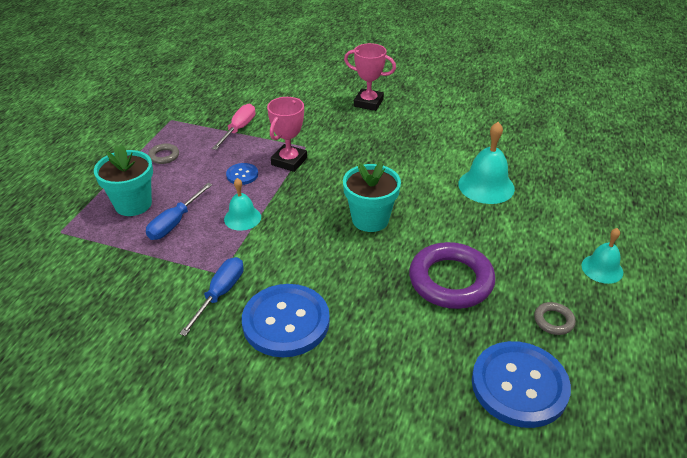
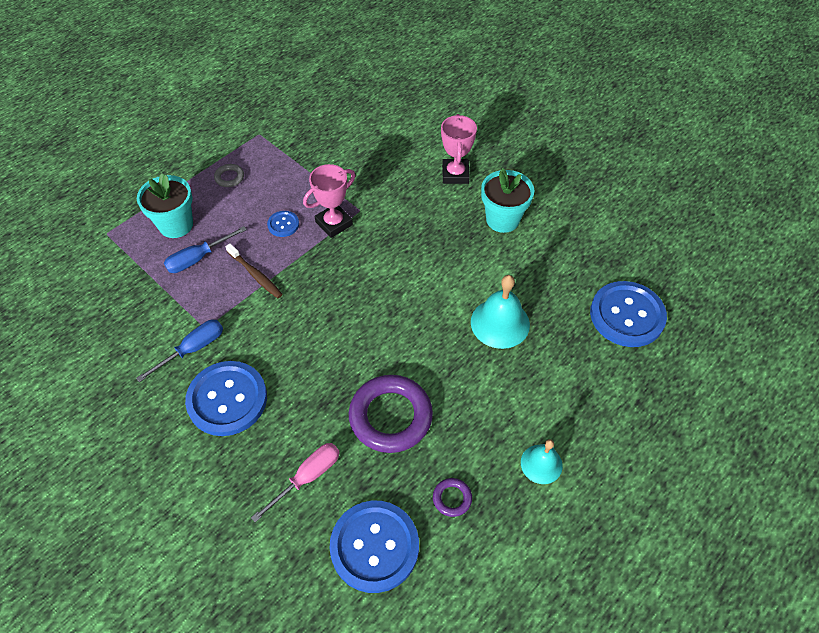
camera: 25 degrees right, 15 degrees up
pink screwdriver [212,104,255,150] -> pink screwdriver moved to [251,443,340,522]
turquoise bell [224,178,261,231] -> brown toothbrush [225,243,283,298]
turquoise flower pot [343,161,401,232] -> turquoise flower pot moved to [481,168,534,233]
pink trophy [344,43,396,111] -> pink trophy turned 45 degrees clockwise [441,114,477,184]
grey ring [534,302,576,335] -> purple ring [433,478,472,517]
none -> blue button [590,281,667,347]

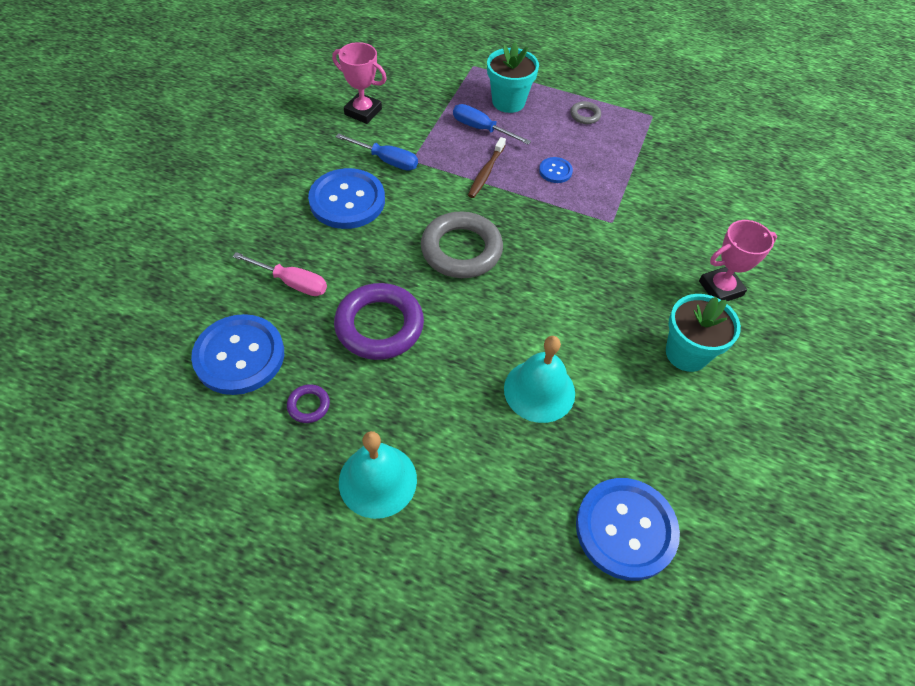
camera: 65 degrees right, 0 degrees up
pink trophy [303,164,355,238] -> pink trophy moved to [332,42,387,124]
turquoise bell [521,439,563,484] -> turquoise bell [339,431,417,519], size x1.59
none -> grey ring [421,212,503,278]

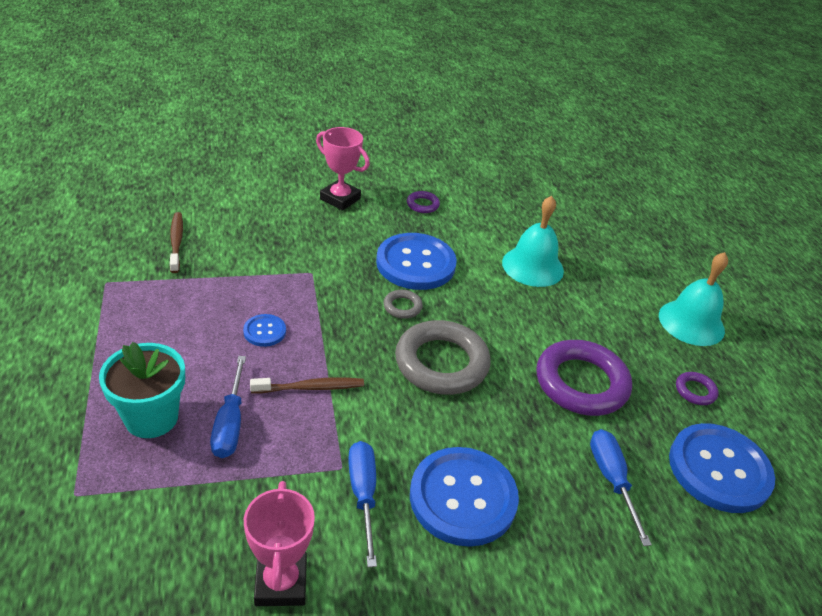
camera: 125 degrees left, 15 degrees down
pink screwdriver [233,252,327,296] -> blue screwdriver [590,429,652,546]
grey ring [570,101,601,124] -> grey ring moved to [383,290,423,319]
blue button [576,478,680,581] -> blue button moved to [376,233,457,290]
turquoise flower pot [666,294,741,372] -> purple ring [407,191,440,213]
none -> brown toothbrush [170,212,183,273]

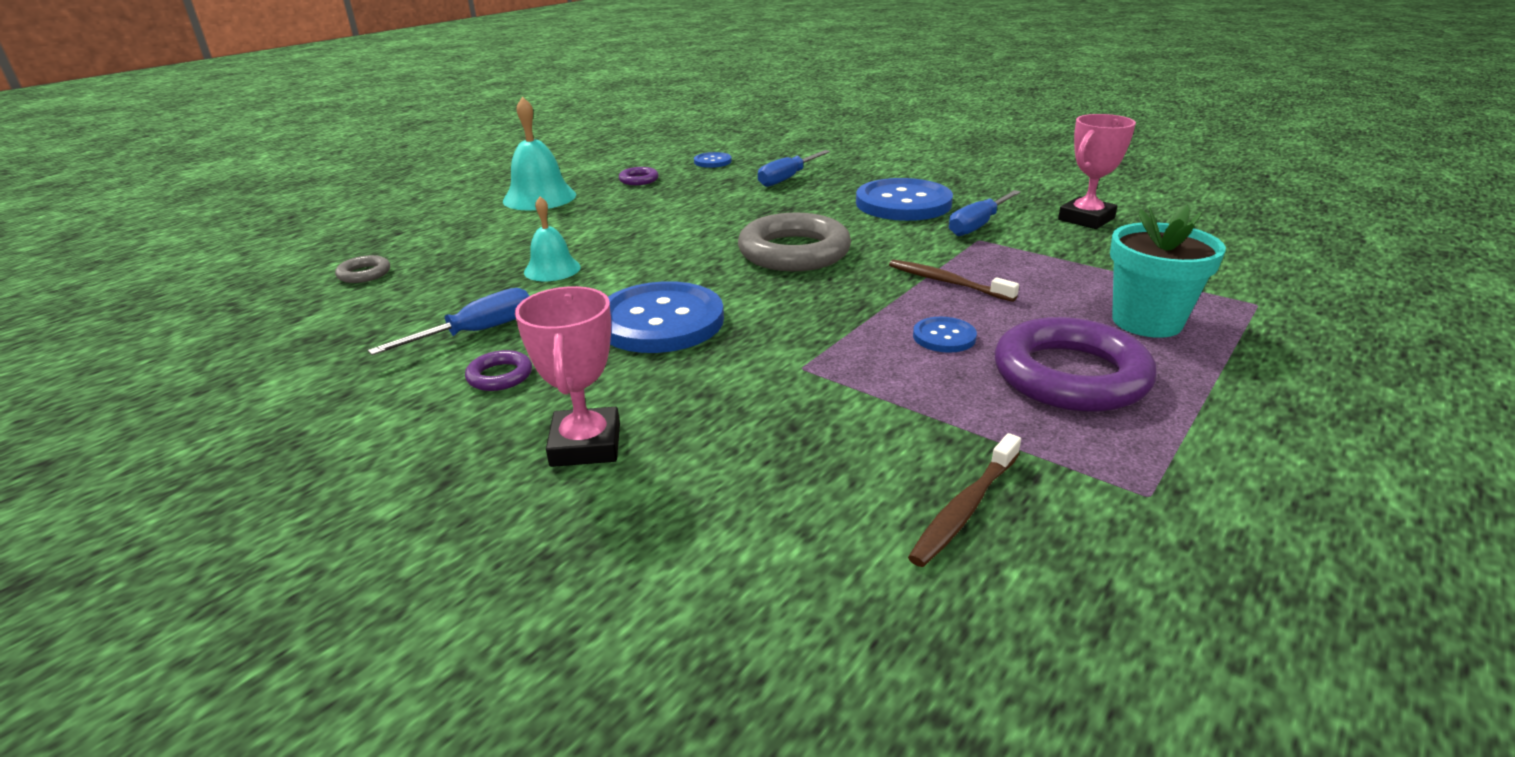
camera: 125 degrees left, 10 degrees down
blue screwdriver [210,356,246,458] -> blue screwdriver moved to [368,288,529,355]
grey ring [383,290,423,319] -> grey ring moved to [335,255,390,283]
turquoise bell [502,196,564,287] -> turquoise bell [524,196,581,281], size x0.63
purple ring [537,340,632,416] -> purple ring moved to [995,317,1157,412]
blue button [669,423,775,513] -> blue button [694,152,732,168], size x0.46

